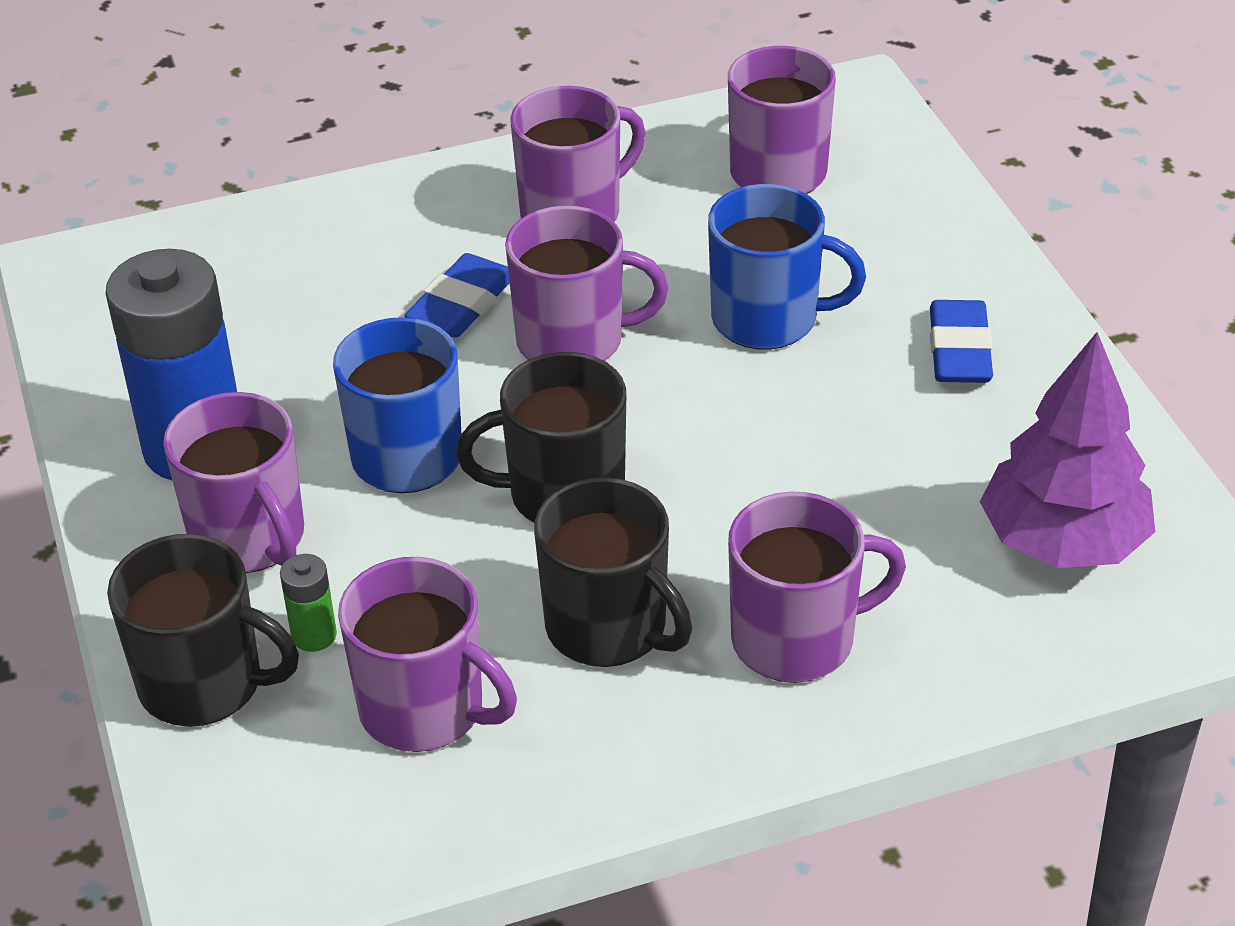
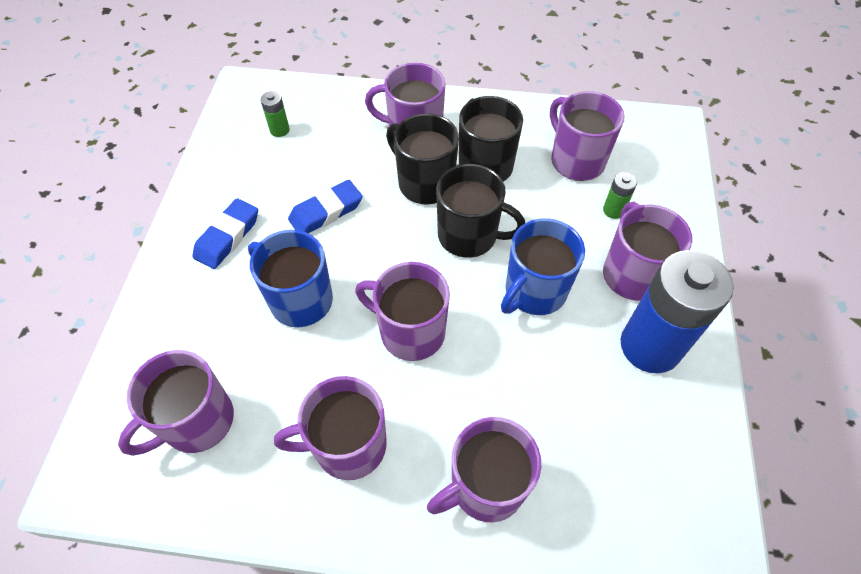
camera: 155 degrees left, 15 degrees up
black mug [107,534,299,727] -> black mug moved to [386,113,459,205]
blue eraser [405,253,510,338] -> blue eraser moved to [288,180,363,233]
purple tree [980,332,1155,568] -> green battery [261,91,290,137]
none -> purple mug [427,417,541,522]

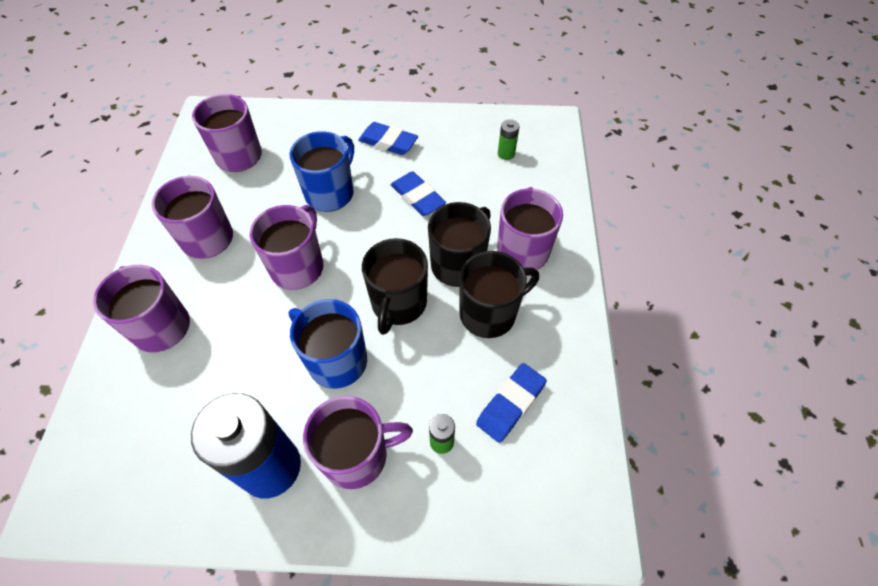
camera: 85 degrees right, 0 degrees up
purple mug [550,91,625,181] -> blue eraser [476,363,547,443]

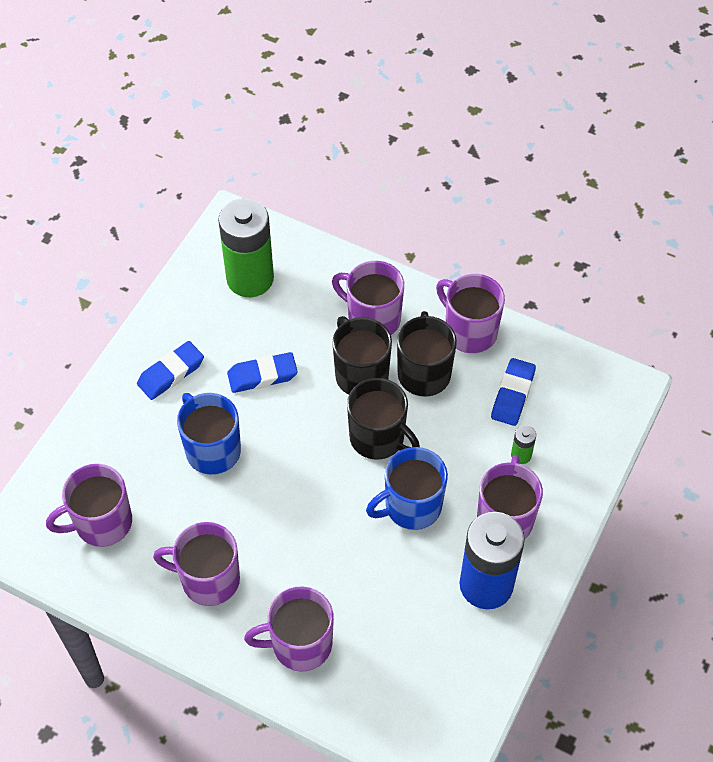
camera: 65 degrees left, 0 degrees up
purple mug [249,205,324,290] -> purple mug moved to [436,274,505,353]
blue eraser [476,363,547,443] -> blue eraser turned 45 degrees clockwise [491,358,536,426]
green battery [498,119,520,160] -> green battery [218,198,274,297], size x2.46

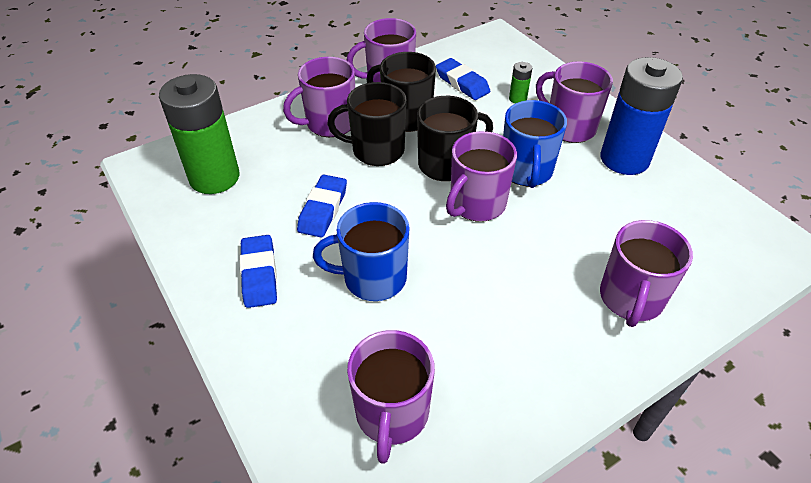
camera: 60 degrees left, 10 degrees down
purple mug [153,522,240,606] -> purple mug moved to [446,131,517,222]

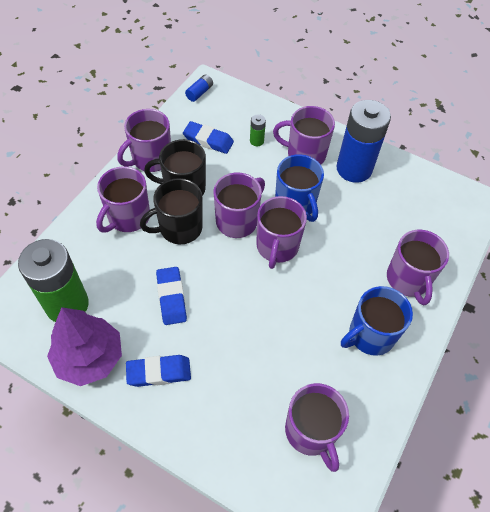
camera: 30 degrees left, 10 degrees up
blue eraser [240,235,277,308] -> blue eraser turned 60 degrees counterclockwise [126,355,191,387]
blue mug [313,202,410,301] -> blue mug moved to [341,286,413,356]
black mug [417,96,493,181] -> purple mug [214,173,265,238]
none -> purple tree [47,307,122,386]
none -> blue battery [185,74,213,102]

